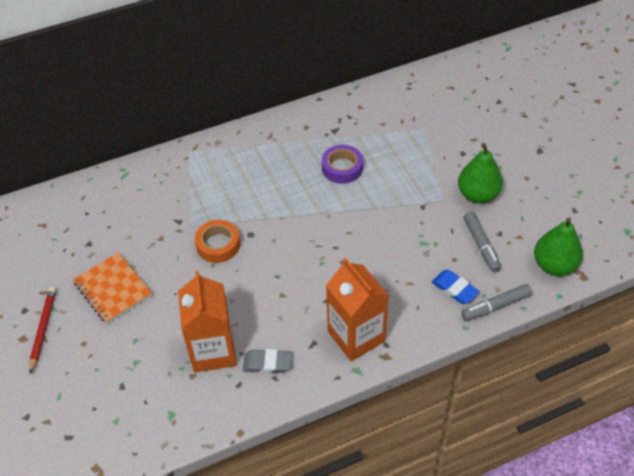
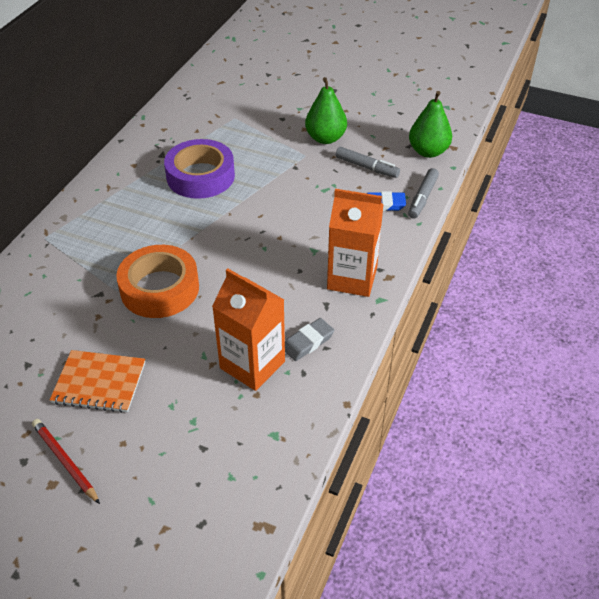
camera: 45 degrees left, 5 degrees down
orange tape [195,220,240,263] -> orange tape [116,245,199,318], size x1.60
purple tape [322,145,363,184] -> purple tape [164,139,235,199], size x1.60

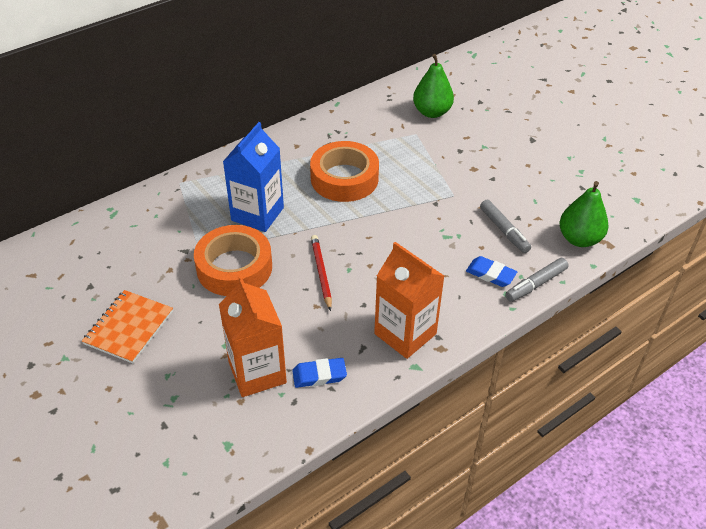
camera: 30 degrees right, 0 degrees up
red pencil [32,419,100,504] -> red pencil moved to [311,235,332,311]
orange notebook [50,350,145,413] -> orange notebook turned 75 degrees clockwise [82,290,173,364]
purple tape [164,139,235,199] -> orange tape [310,141,379,202]
grey eraser [285,318,334,361] -> blue eraser [292,358,347,388]
green pear [305,77,347,144] -> green pear moved to [413,54,454,118]
none -> blue carton [223,122,284,232]

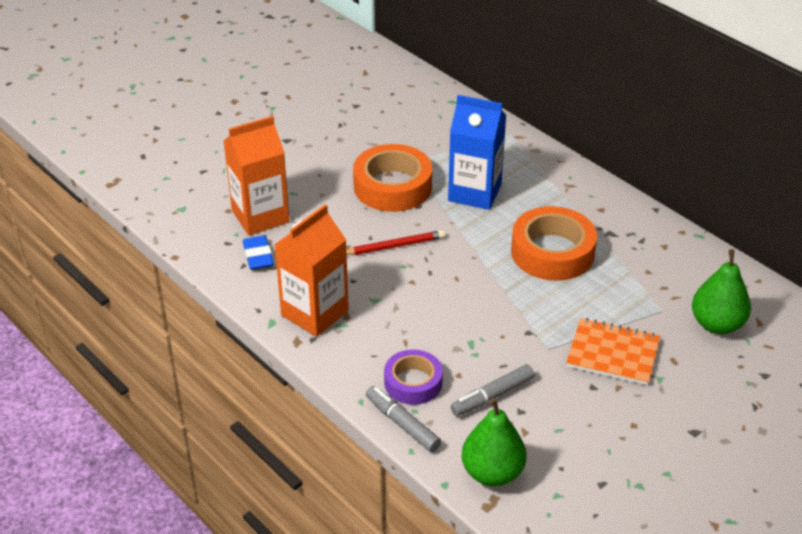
camera: 85 degrees right, 5 degrees down
orange notebook [82,290,173,364] -> orange notebook moved to [566,318,660,385]
blue eraser [466,256,517,287] -> purple tape [384,349,443,405]

